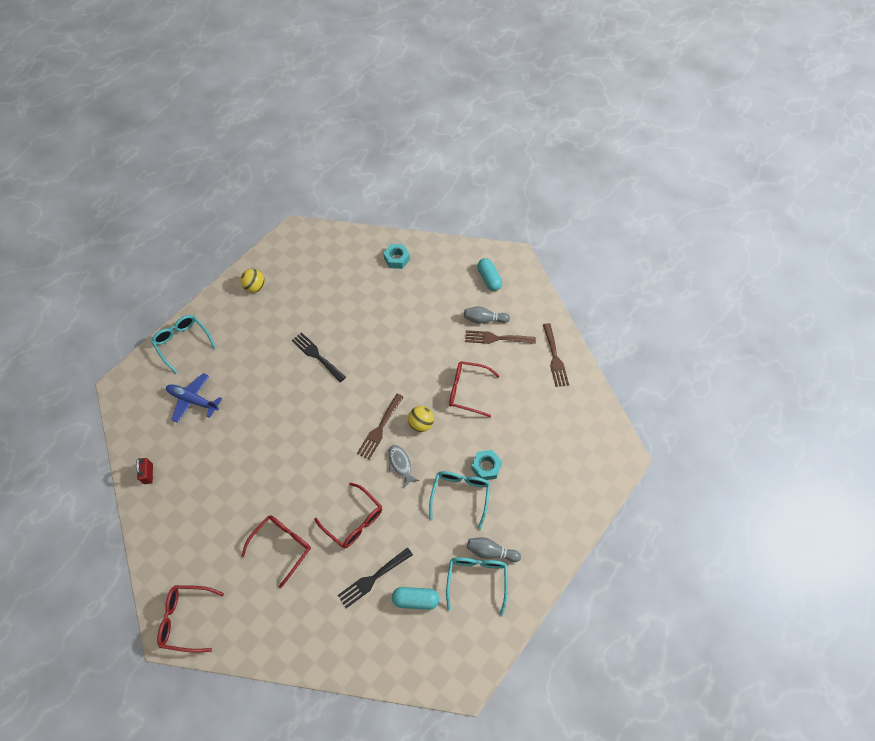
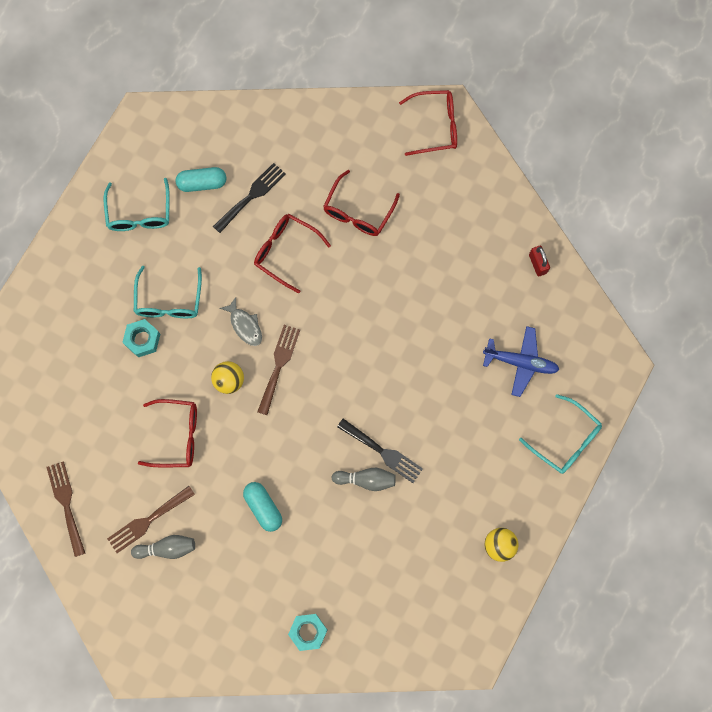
camera: 170 degrees right, 15 degrees up
brown fork [465,330,536,344] -> brown fork turned 150 degrees clockwise [107,486,195,553]
grey bowling pin [467,537,521,562] -> grey bowling pin moved to [332,468,396,491]
turquoise capsule [477,258,502,291] -> turquoise capsule moved to [243,482,282,532]

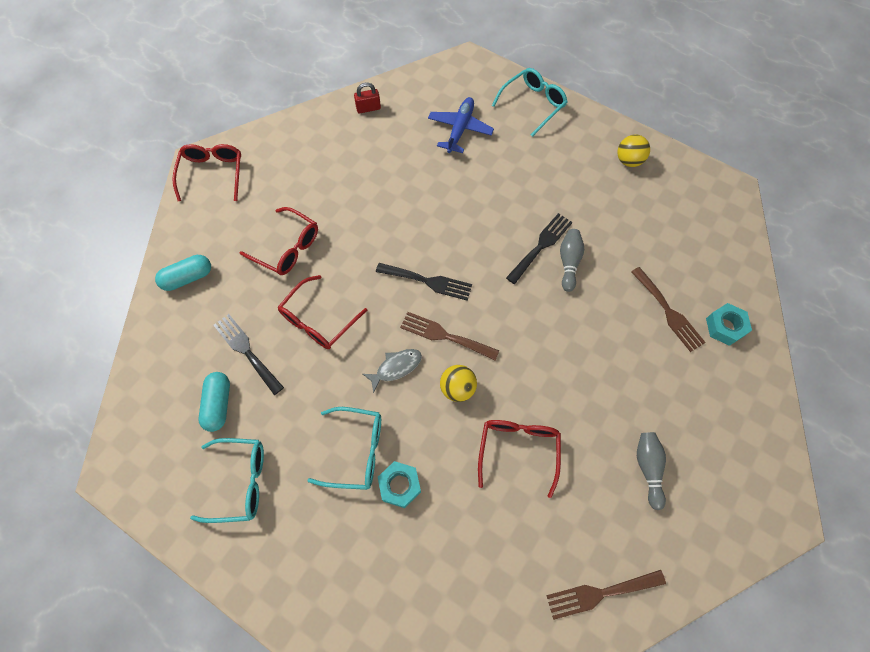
camera: 85 degrees left, 10 degrees down
brown fork [107,486,195,553] -> brown fork moved to [631,267,706,352]
turquoise capsule [243,482,282,532] -> turquoise capsule moved to [155,255,211,291]
none -> black fork [376,263,472,301]

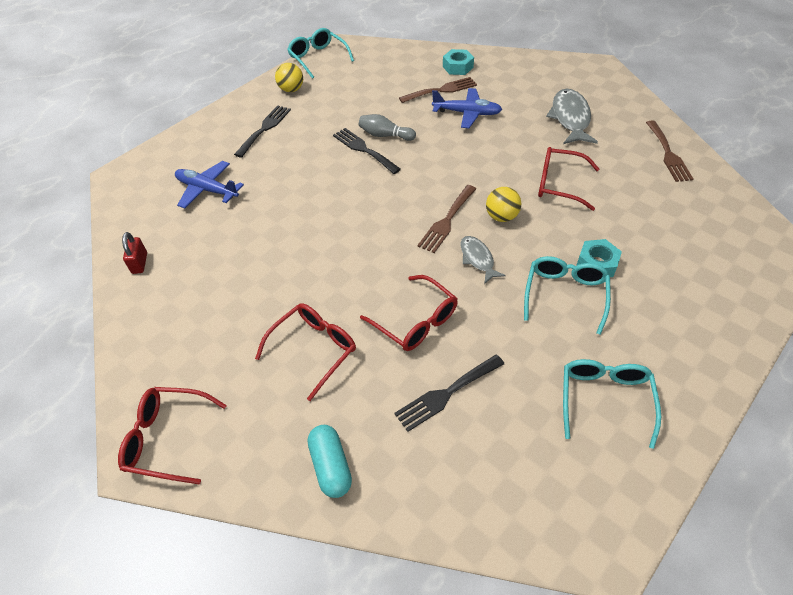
camera: 80 degrees left, 15 degrees down
turquoise capsule [199,372,230,432] -> none
black fork [376,263,472,301] -> black fork moved to [234,105,291,158]
turquoise glasses [492,68,567,137] -> turquoise glasses moved to [287,28,354,79]
grey bowling pin [637,432,666,510] -> grey fish [546,89,598,144]
none -> blue plane [432,88,502,128]

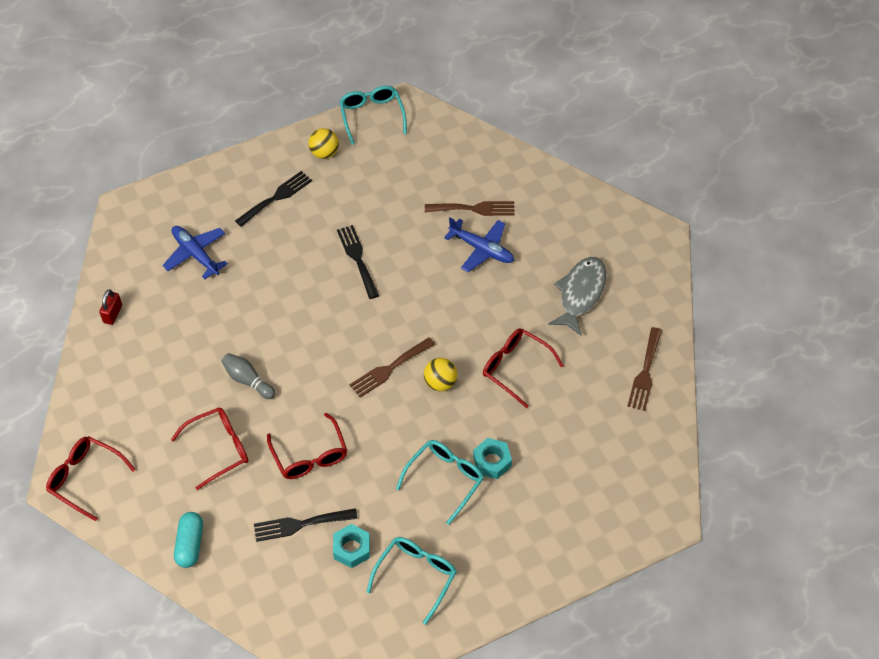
camera: 20 degrees right, 5 degrees up
grey bowling pin [359,114,416,141] -> grey bowling pin moved to [221,353,275,399]
turquoise nut [443,49,474,75] -> turquoise nut moved to [333,524,370,568]
grey fish [461,236,506,284] -> none

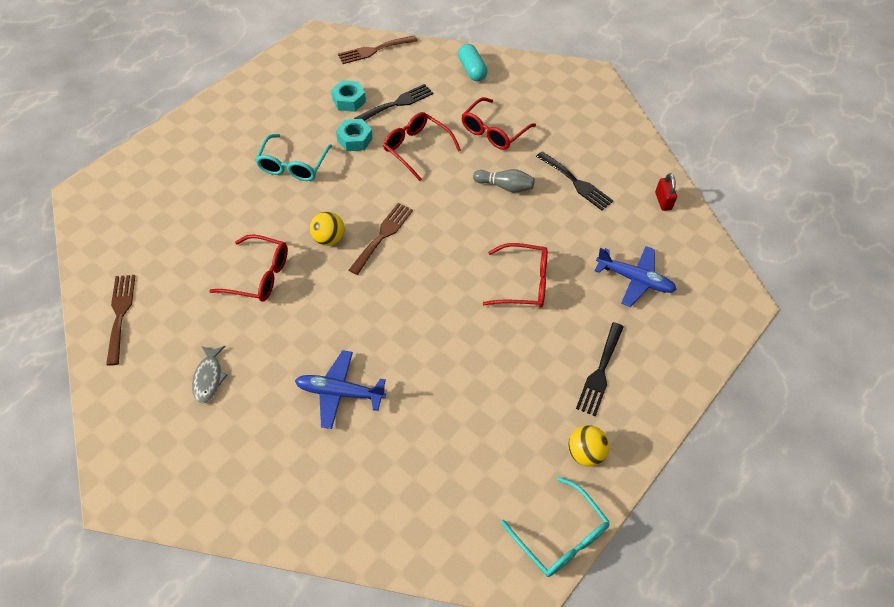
camera: 155 degrees right, 0 degrees up
red glasses [46,436,136,521] -> red glasses moved to [483,243,548,308]
black fork [337,225,379,299] -> black fork moved to [536,151,613,210]
turquoise glasses [367,537,457,625] -> none
brown fork [425,201,514,216] -> brown fork moved to [338,35,417,64]
turquoise nut [473,438,512,479] -> turquoise nut moved to [336,119,373,151]
grey fish [548,257,607,336] -> grey fish [192,346,228,404], size x0.59

